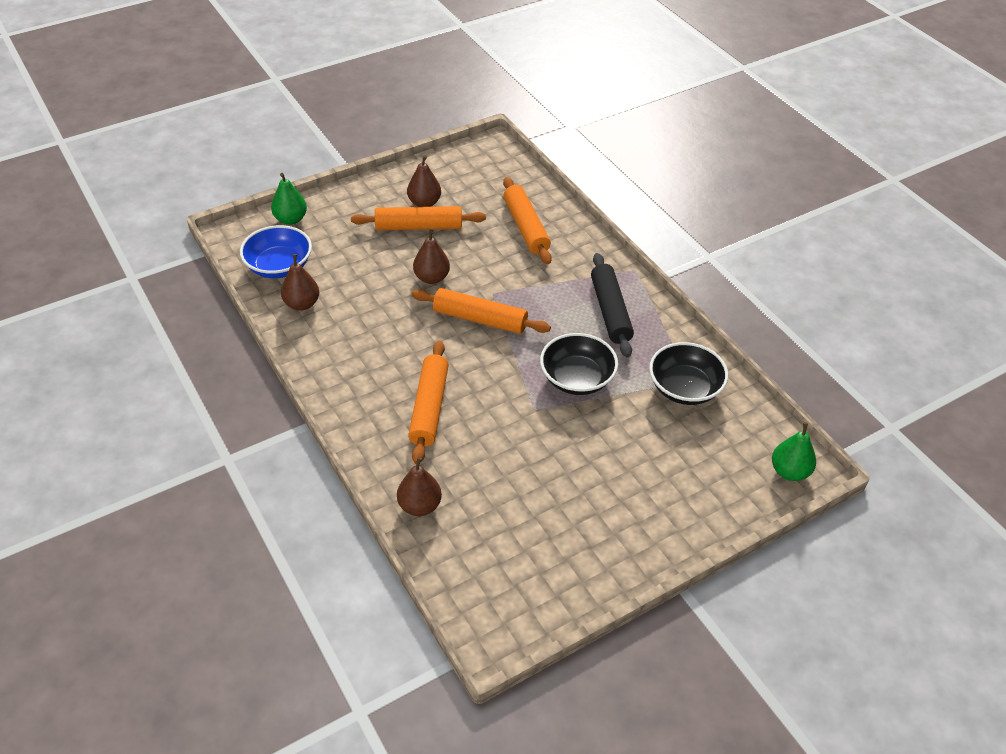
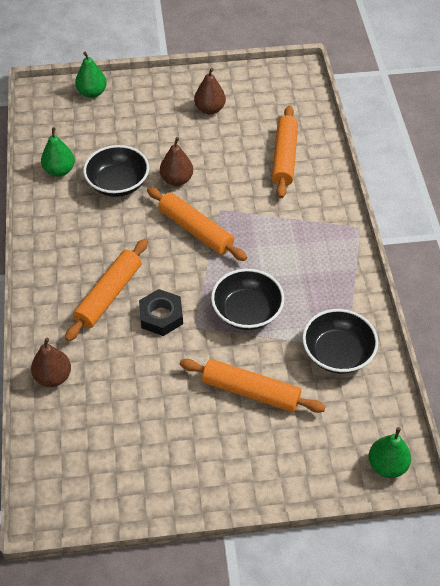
camera: 25 degrees right, 5 degrees up
blue bowl [240,225,312,278] -> none
brown pear [281,254,319,311] -> green pear [41,127,75,177]
orange rolling pin [351,206,486,230] -> orange rolling pin moved to [180,359,325,413]
black rolling pin [591,253,634,357] -> none
none -> black bowl [83,145,149,197]
none -> black nut [139,289,183,336]

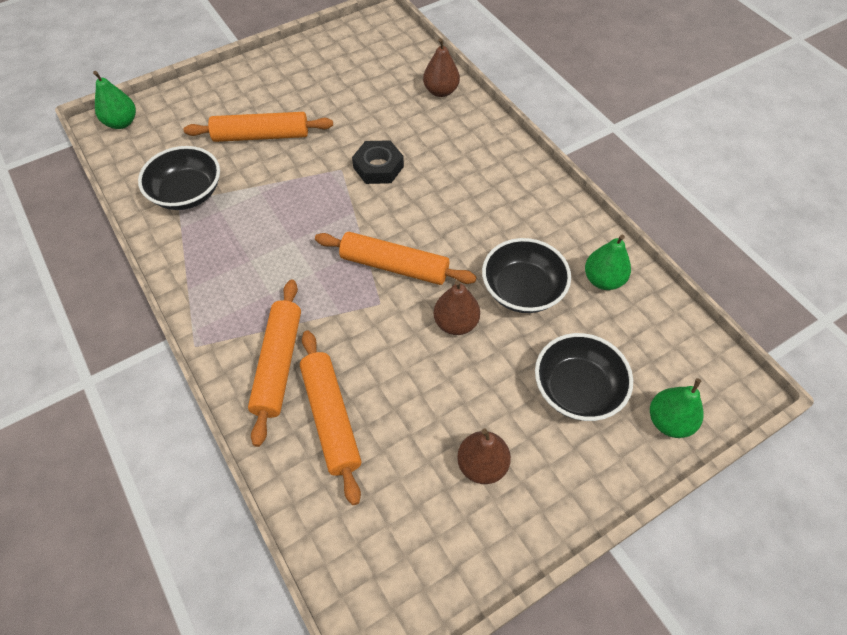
camera: 155 degrees right, 5 degrees up
orange rolling pin [65,239,148,341] -> orange rolling pin moved to [248,280,301,447]
black bowl [211,269,284,330] -> black bowl moved to [535,333,633,421]

